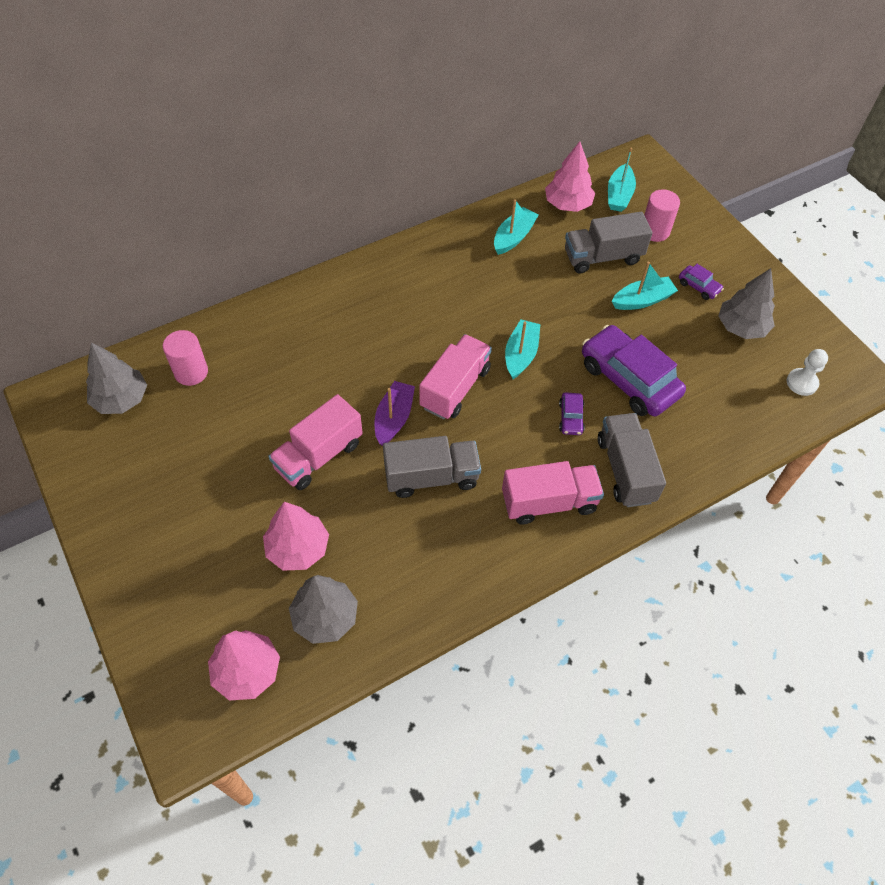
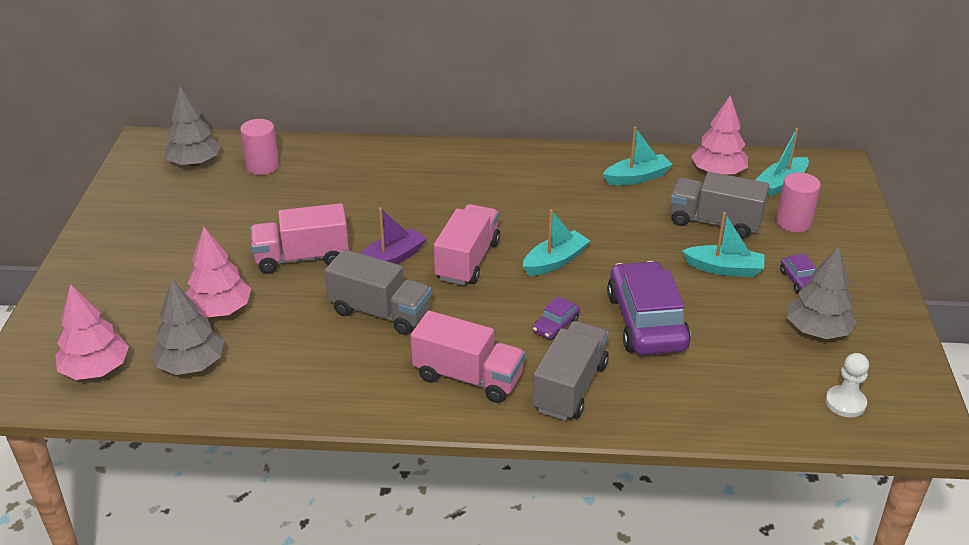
camera: 35 degrees right, 20 degrees down
pink truck [419,334,492,420] -> pink truck turned 45 degrees counterclockwise [434,204,500,285]

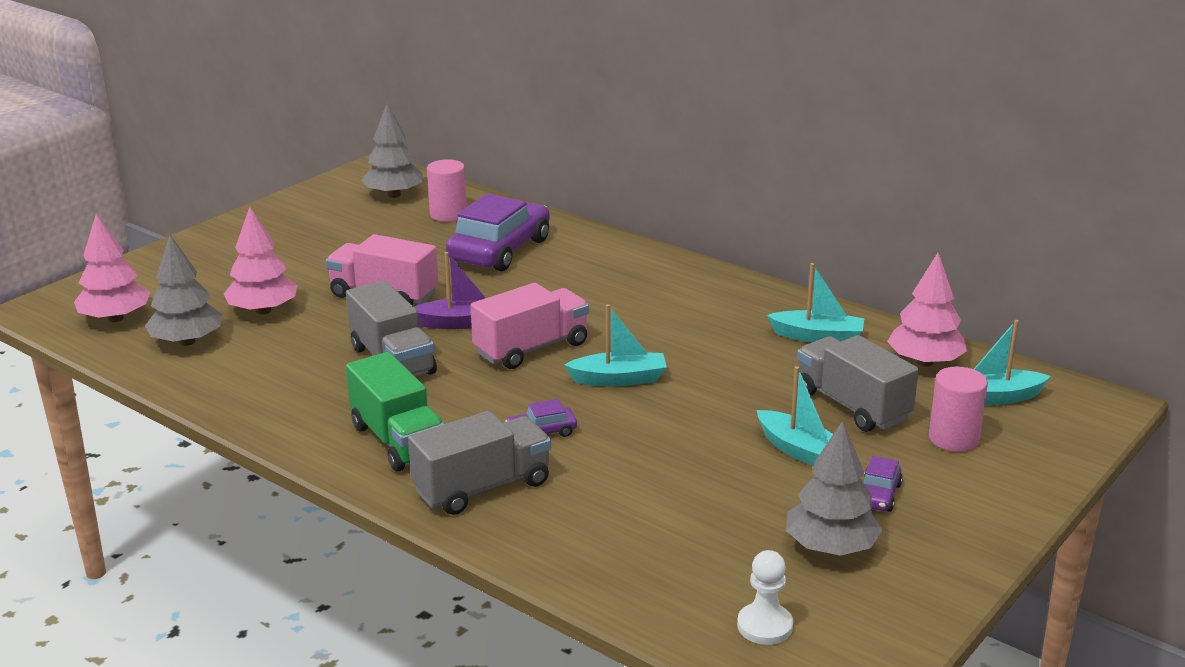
camera: 35 degrees right, 10 degrees down
pink truck [411,311,525,403] -> green truck [346,352,445,472]
purple car [607,261,691,355] -> purple car moved to [446,194,550,271]

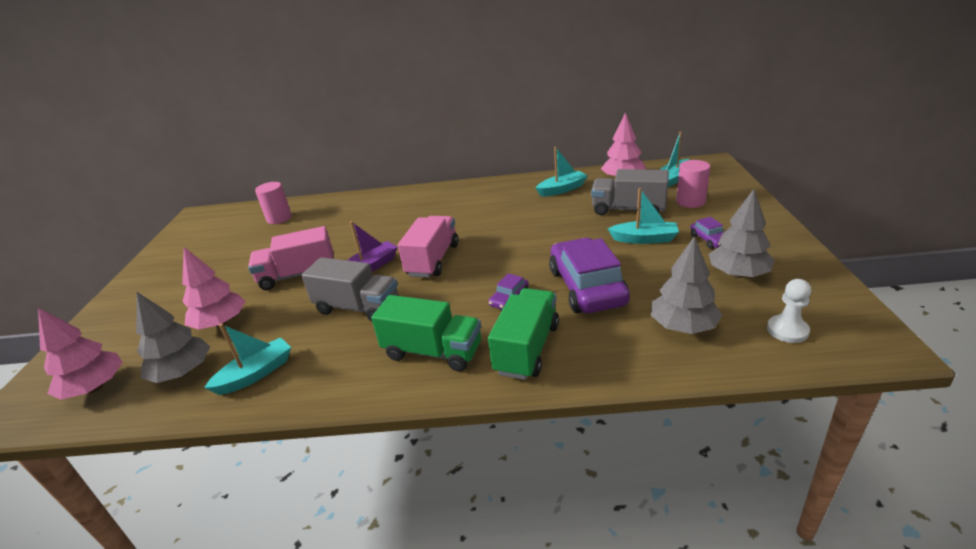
camera: 35 degrees left, 5 degrees up
grey tree [362,104,423,198] -> grey tree moved to [651,236,722,334]
grey truck [408,411,551,515] -> green truck [488,288,559,380]
purple car [446,194,550,271] -> purple car moved to [549,238,630,313]
turquoise boat [564,304,667,386] -> turquoise boat moved to [204,324,291,395]

